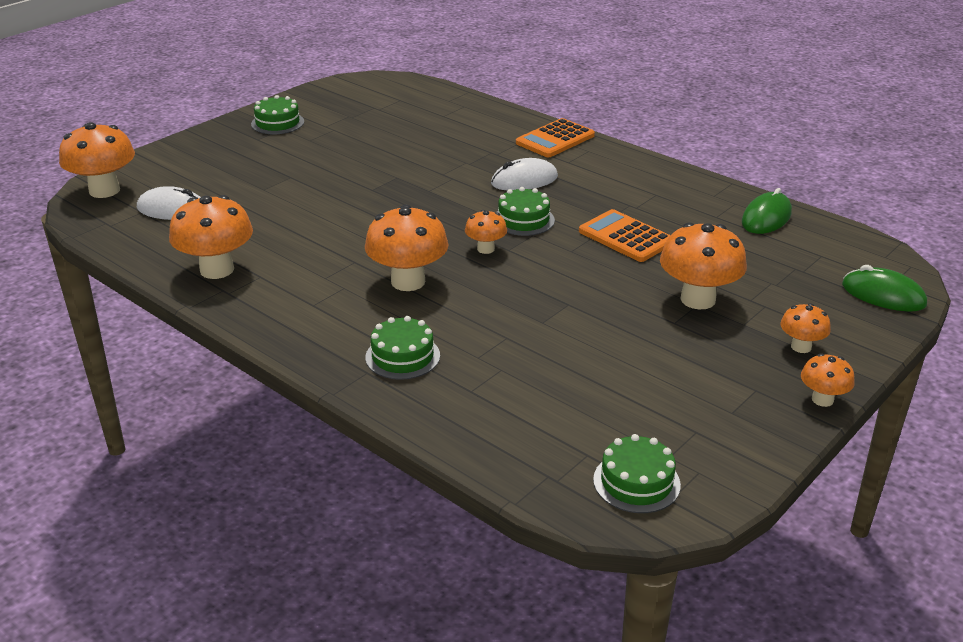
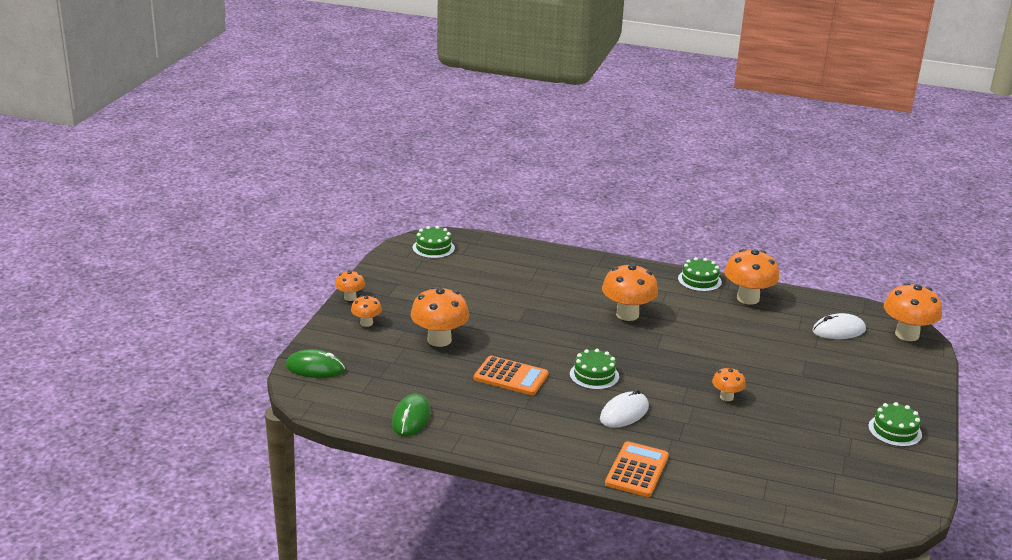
camera: 155 degrees right, 5 degrees down
green cake [365,316,440,380] -> green cake moved to [678,257,722,292]
orange mushroom [465,210,507,254] -> orange mushroom moved to [712,367,746,401]

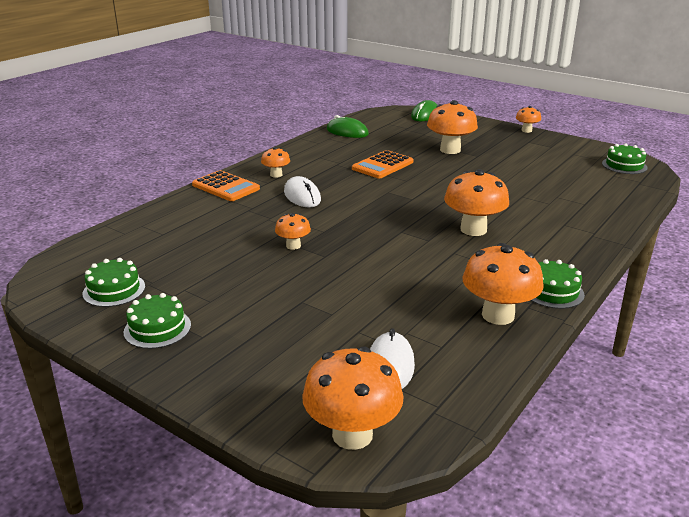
camera: 110 degrees right, 0 degrees up
orange mushroom [351,295,382,327] -> orange mushroom moved to [261,147,290,178]
green cake [570,349,619,390] -> green cake moved to [82,258,145,307]

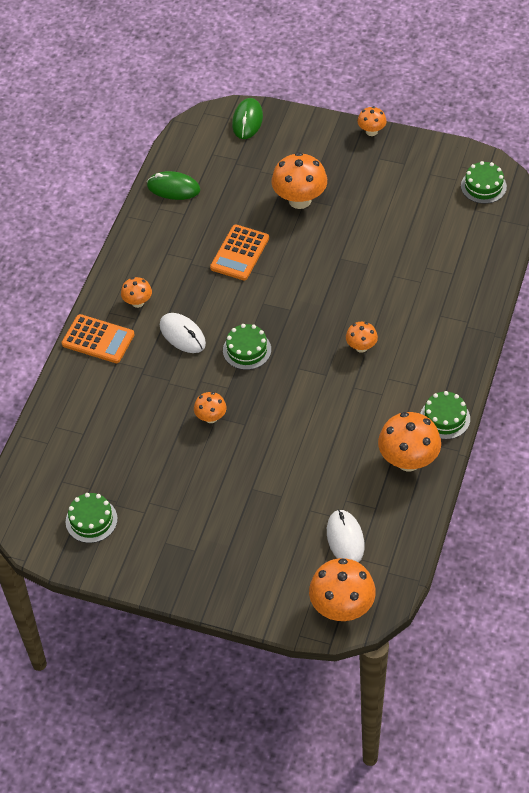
camera: 15 degrees left, 25 degrees up
green cake [124,293,191,349] -> green cake moved to [223,324,271,370]
orange mushroom [444,169,509,236] -> orange mushroom [346,322,378,353], size x0.54

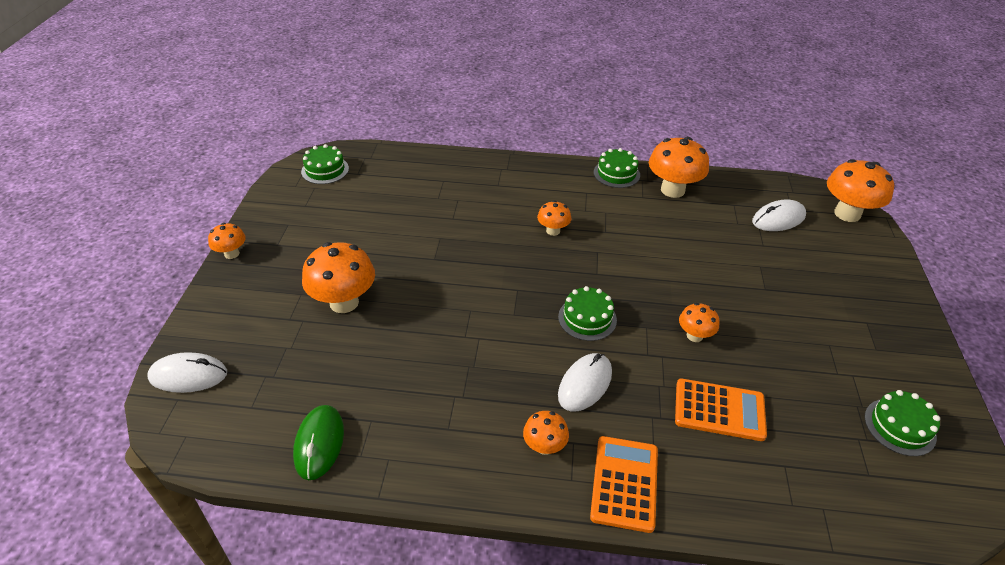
camera: 105 degrees left, 10 degrees down
orange calculator [210,224,269,280] -> orange calculator moved to [675,378,767,441]
green mouse [232,98,263,139] -> white mouse [147,352,227,393]

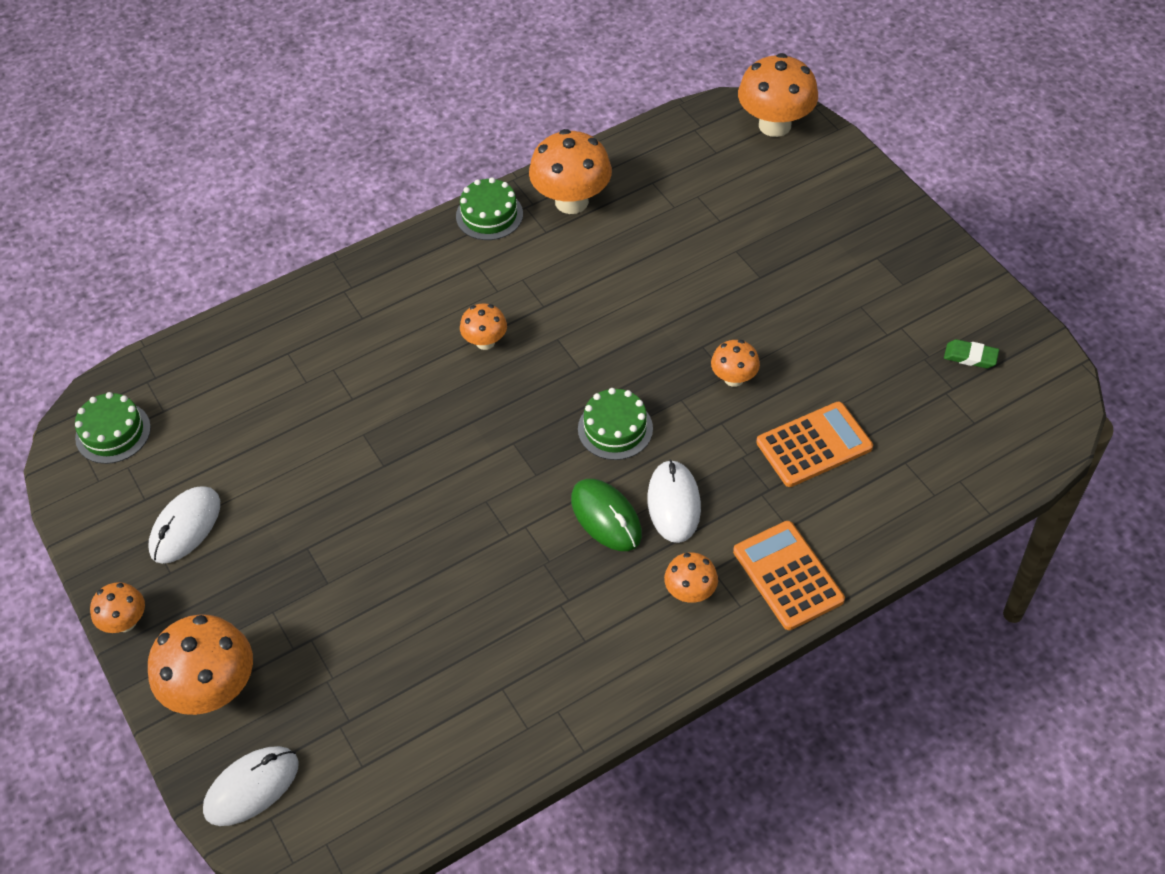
camera: 35 degrees left, 10 degrees up
green mouse [293,405,344,480] -> green mouse moved to [571,479,642,551]
orange mushroom [302,242,375,313] -> orange mushroom moved to [148,614,253,715]
white mouse [752,200,806,231] -> white mouse moved to [148,486,220,564]
green cake [865,390,940,456] -> green eraser [944,339,999,368]

